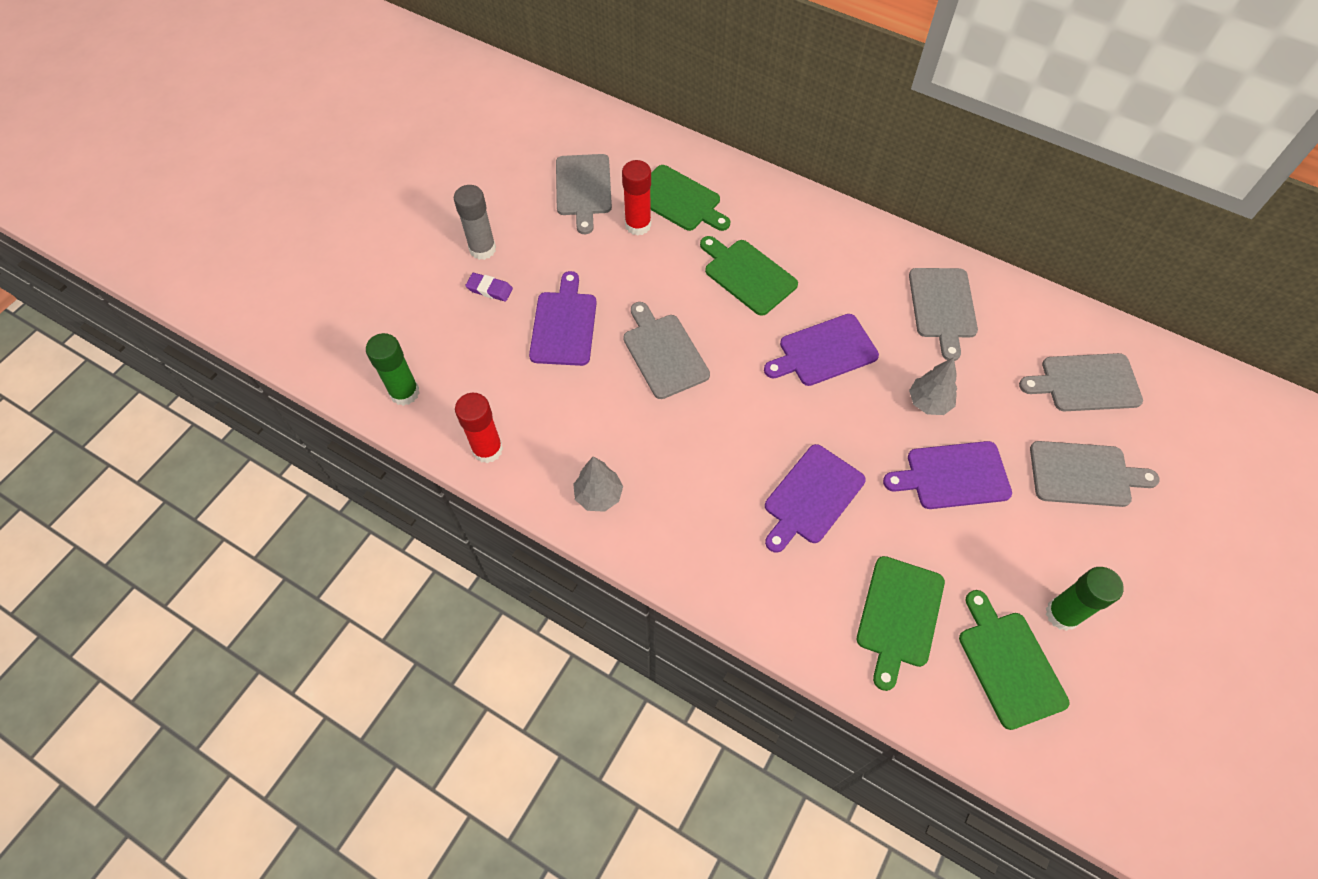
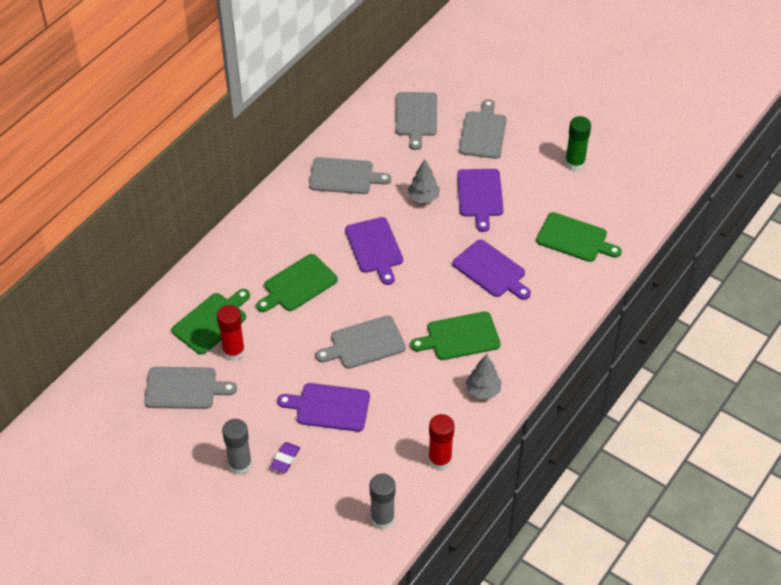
camera: 85 degrees left, 10 degrees down
green glue stick [366,333,420,406] -> grey glue stick [370,473,395,530]
green cutting board [959,590,1069,730] -> green cutting board moved to [410,311,501,360]

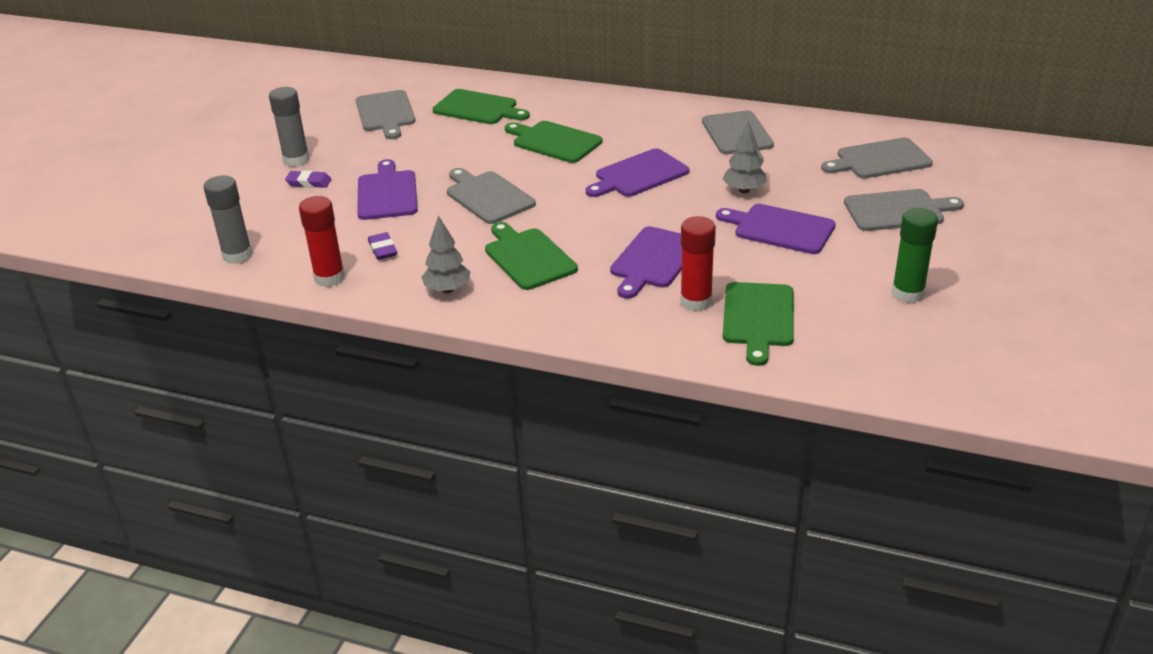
camera: 75 degrees right, 15 degrees down
red glue stick [217,305,245,361] -> red glue stick moved to [680,216,716,311]
purple cutting board [457,169,504,232] -> purple cutting board turned 45 degrees clockwise [716,204,835,254]
none -> purple eraser [368,232,397,260]

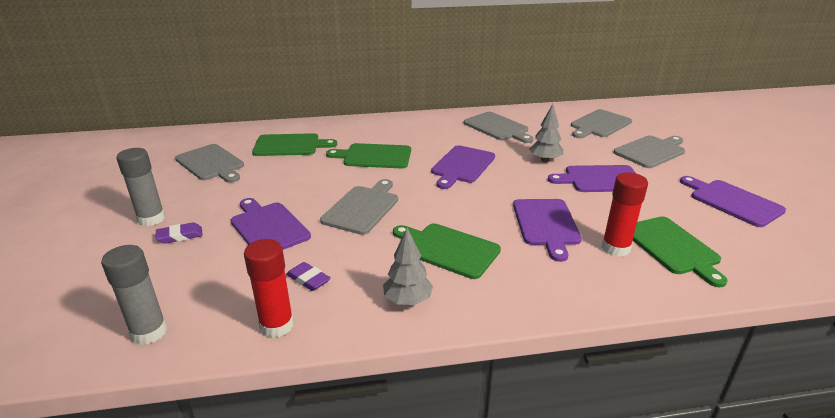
camera: 30 degrees left, 5 degrees down
grey cutting board [447,168,536,224] -> grey cutting board turned 90 degrees clockwise [320,179,398,235]
green glue stick [891,208,938,303] -> purple cutting board [680,176,786,227]

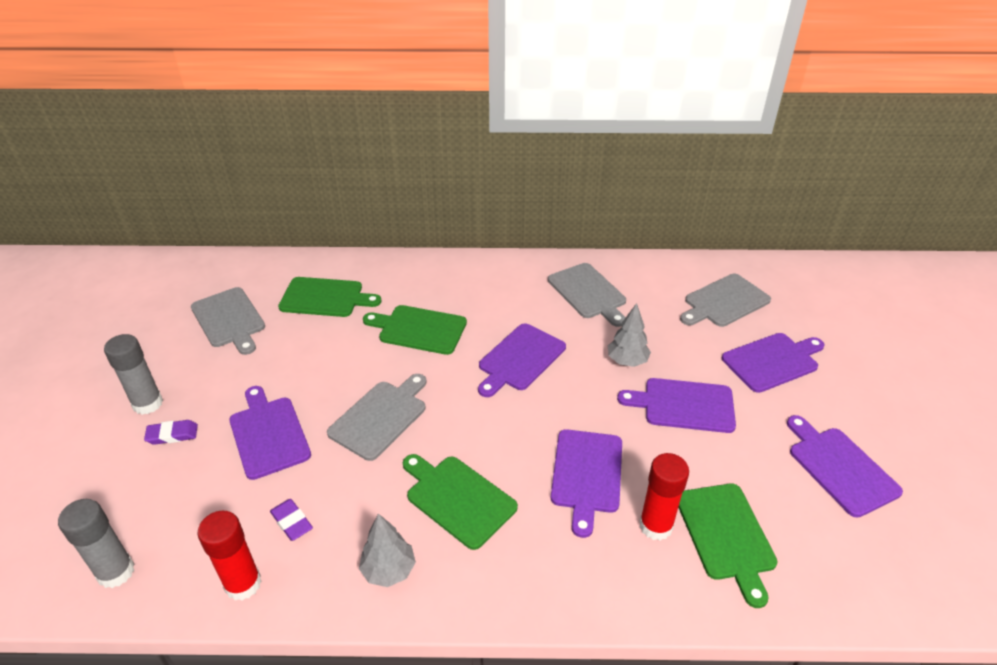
camera: 10 degrees right, 10 degrees up
grey cutting board [613,136,685,168] -> purple cutting board [722,333,825,393]

